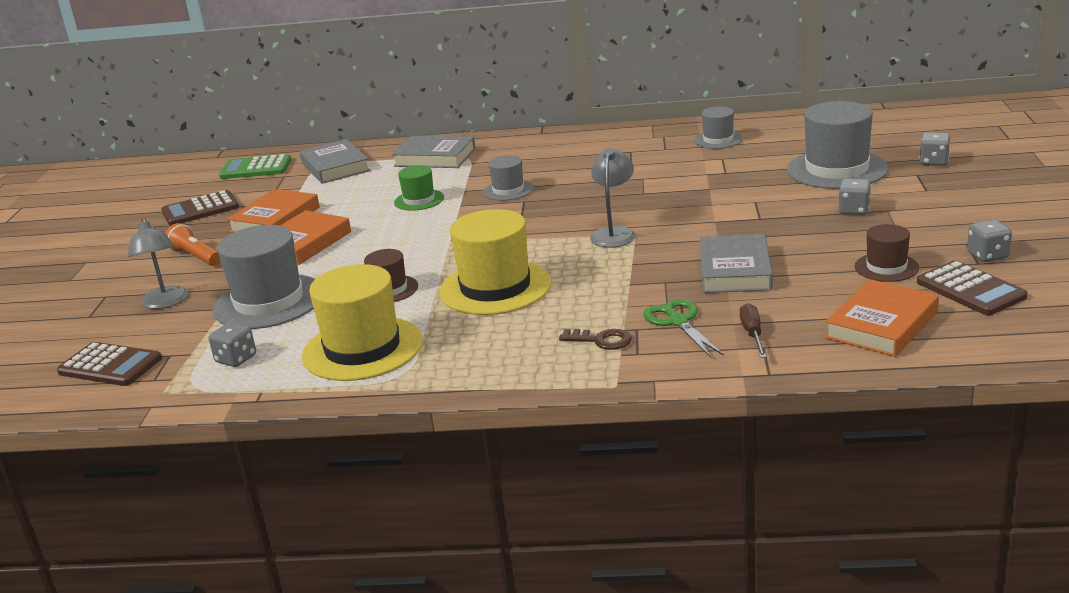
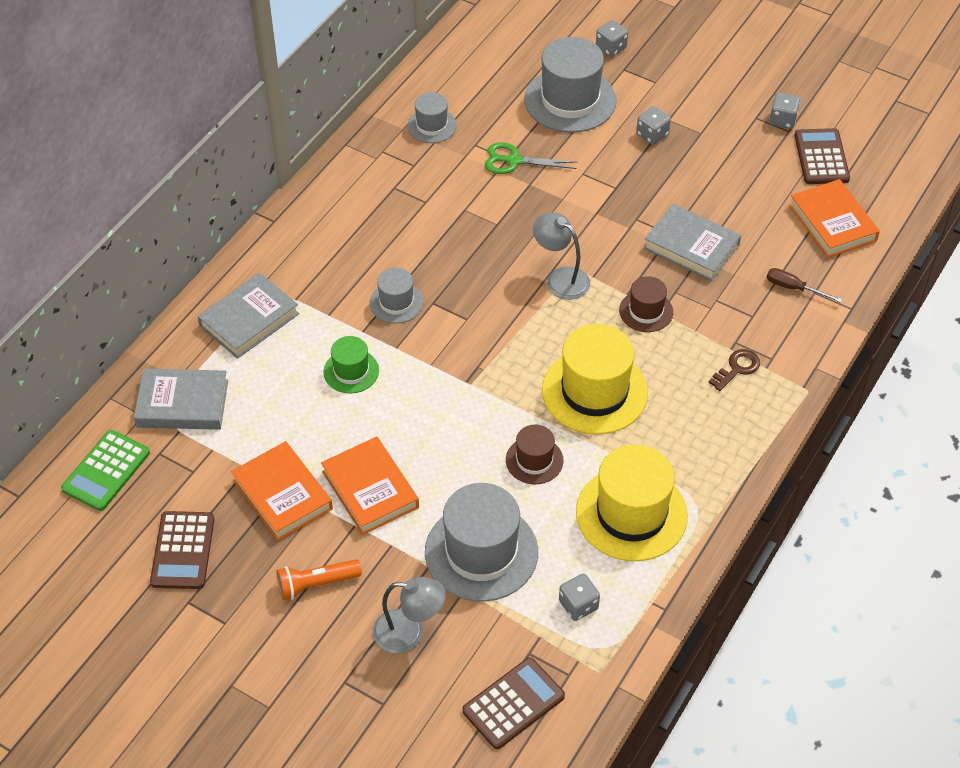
camera: 65 degrees left, 25 degrees up
green scissors [643,299,724,357] -> green scissors moved to [485,143,577,174]
brown hat [855,224,919,282] -> brown hat moved to [619,276,673,332]
brown calculator [917,260,1028,316] -> brown calculator turned 90 degrees counterclockwise [795,128,850,184]

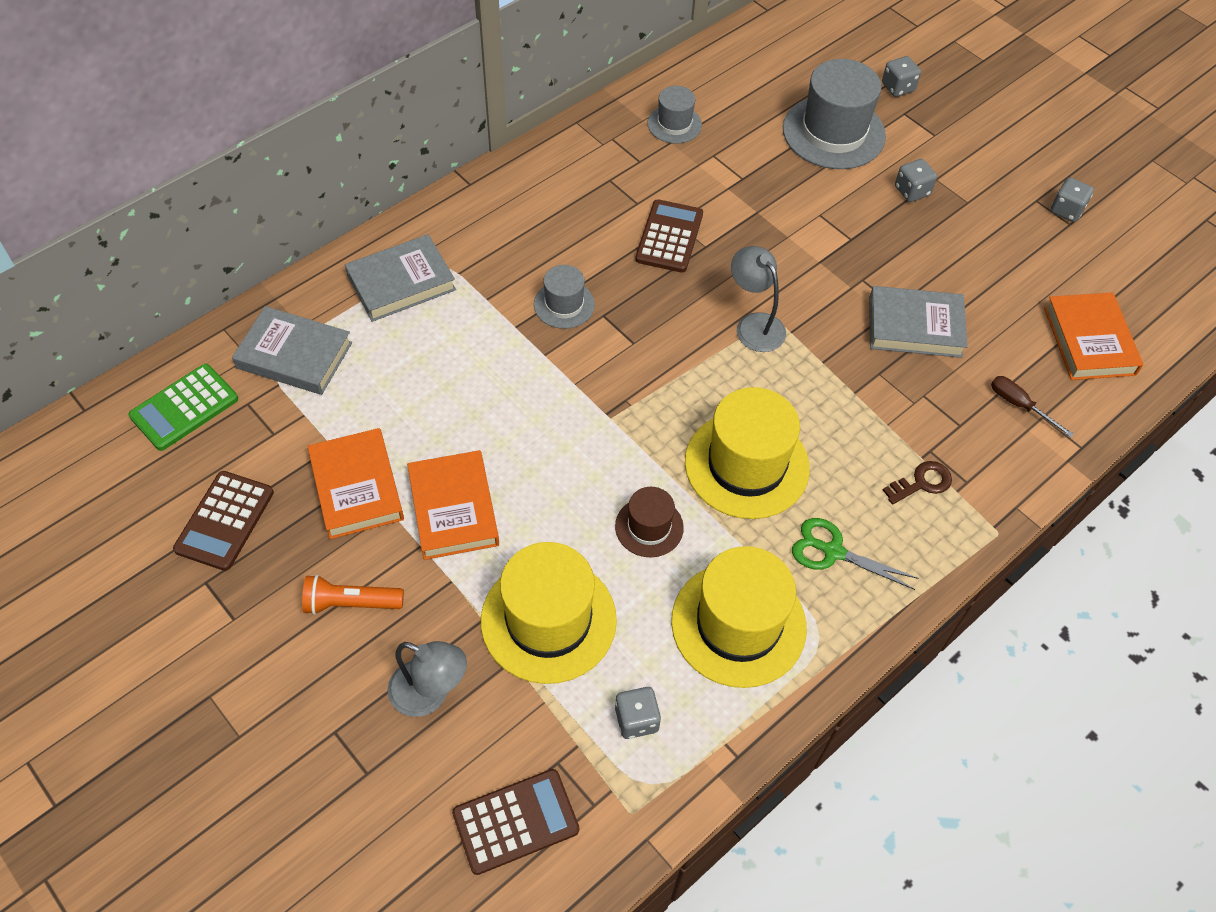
camera: 15 degrees right, 5 degrees up
green hat [323,336,379,394] -> none
grey hat [425,483,538,602] -> yellow hat [481,542,617,684]
green scissors [485,143,577,174] -> green scissors moved to [792,518,919,590]
brown hat [619,276,673,332] -> none
grey book [644,204,741,281] -> grey book turned 45 degrees counterclockwise [869,286,968,358]
brown calculator [795,128,850,184] -> brown calculator moved to [635,199,703,273]

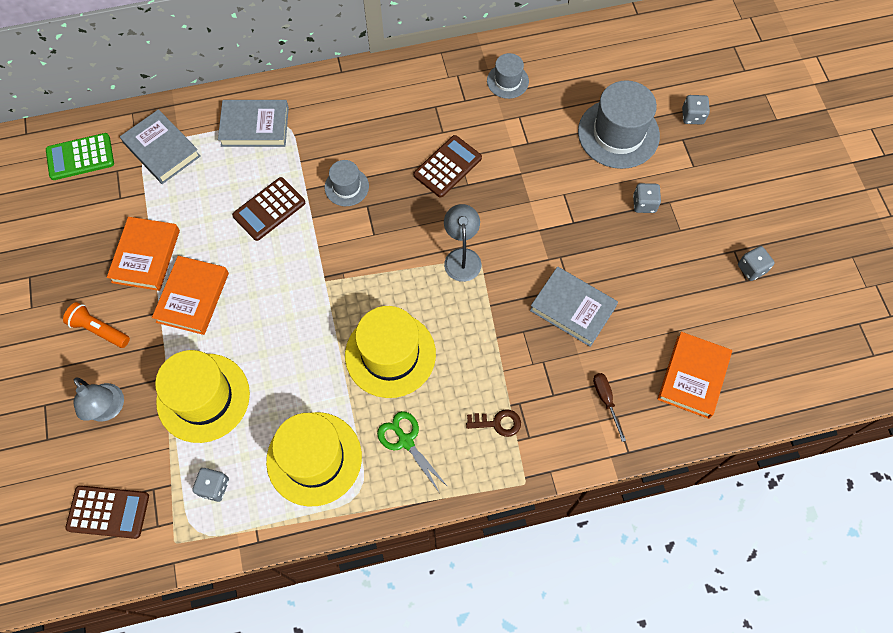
camera: 30 degrees right, 10 degrees up
brown calculator [173,471,274,571] -> brown calculator moved to [232,177,305,241]
brown hat [615,487,684,557] -> none

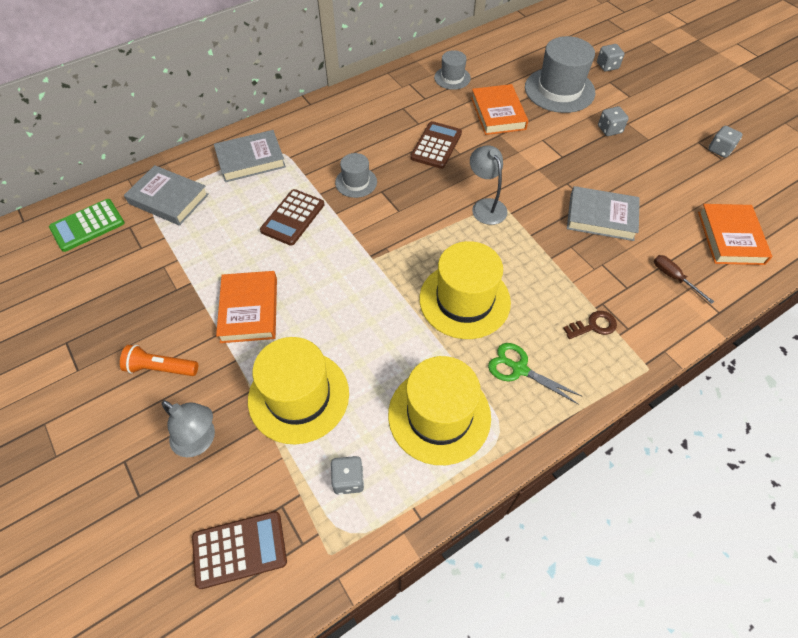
camera: 20 degrees left, 10 degrees down
orange book [107,217,180,291] -> orange book moved to [471,84,528,135]

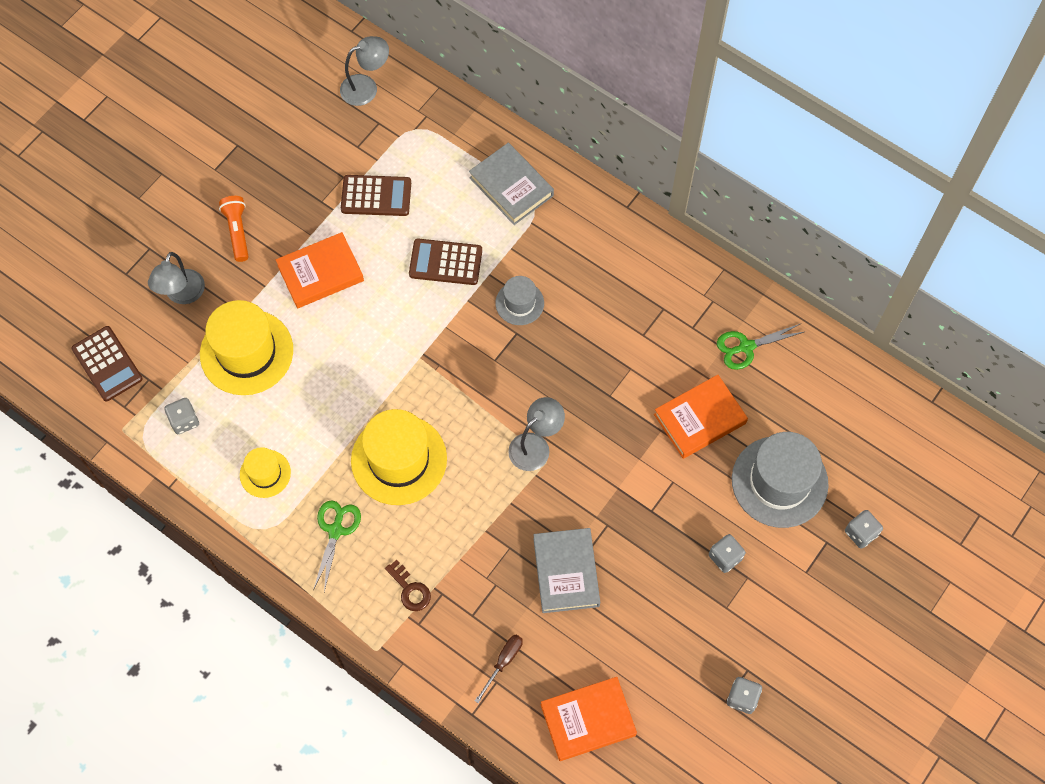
camera: 70 degrees right, 10 degrees up
green calculator [49,199,125,252] -> grey lamp [340,36,389,106]
grey book [124,165,209,226] -> none
yellow hat [388,356,491,465] -> yellow hat [240,447,291,498], size x0.53
brown calculator [410,121,462,169] -> brown calculator moved to [341,175,411,216]
grey hat [434,50,471,90] -> green scissors [717,324,806,370]

